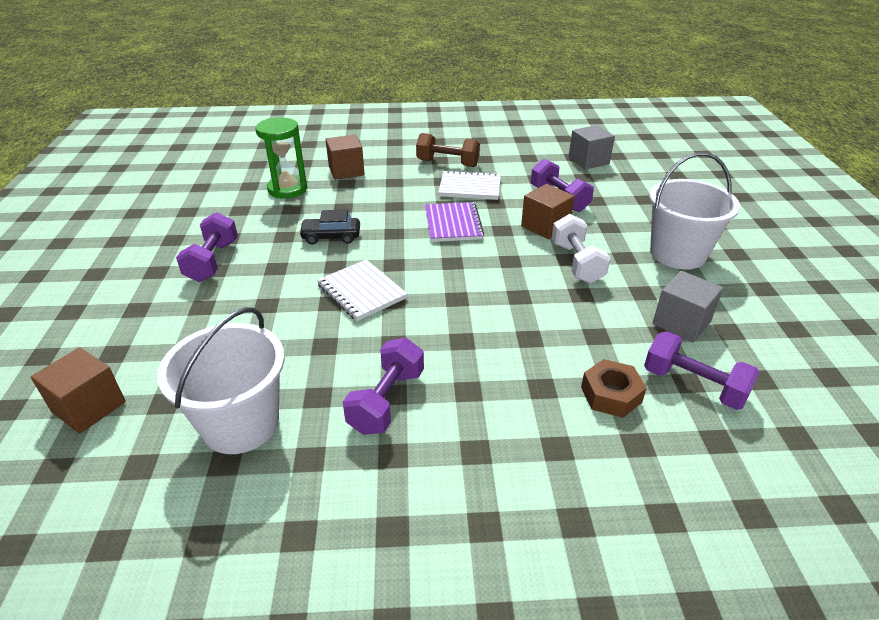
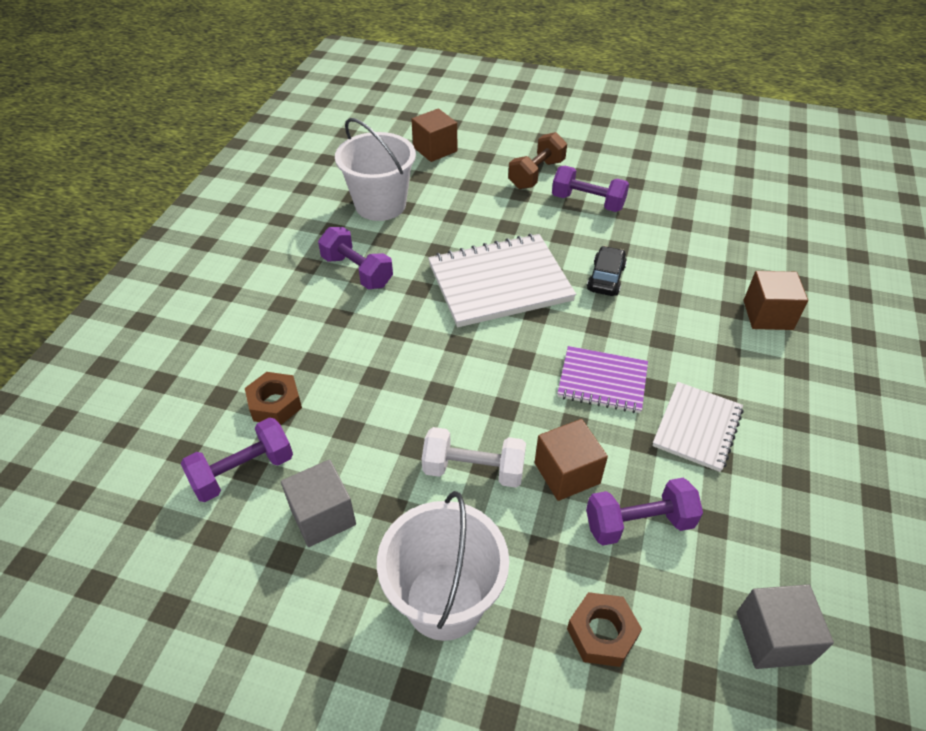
camera: 110 degrees right, 10 degrees up
green hourglass [255,118,307,198] -> none
white notebook [317,259,408,321] -> white notebook [428,234,576,327], size x1.68
brown dumbbell [416,133,480,167] -> brown dumbbell moved to [508,132,567,189]
none -> brown nut [567,592,642,667]

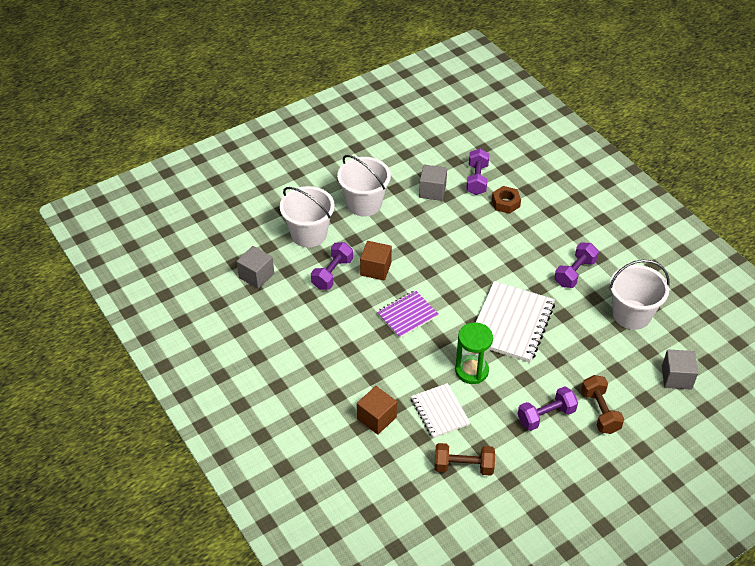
camera: 130 degrees right, 0 degrees up
purple dumbbell [318,227,393,289] -> purple dumbbell turned 45 degrees counterclockwise [555,242,599,288]
brown cube [411,108,457,162] -> grey cube [662,350,698,390]
white dumbbell [422,427,526,488] -> none
brown nut [567,592,642,667] -> white bucket [280,186,335,247]
black car [587,246,627,296] -> green hourglass [455,323,493,384]
white notebook [652,382,744,472] -> white notebook moved to [411,383,470,438]
none -> brown dumbbell [435,443,495,475]

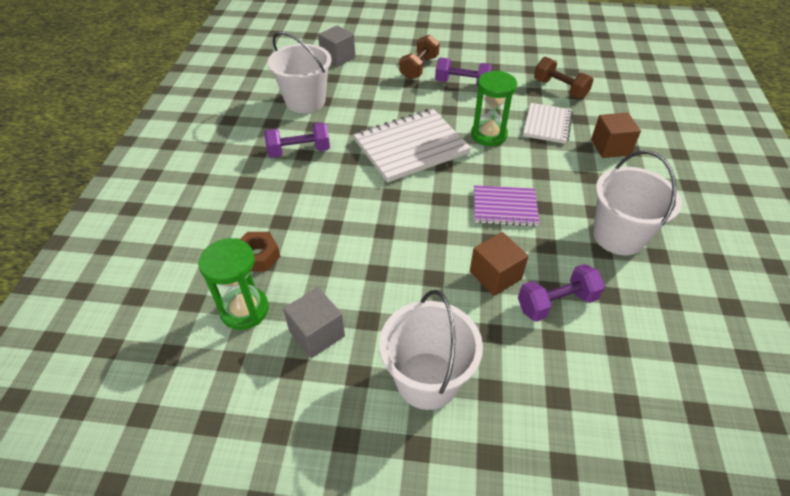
camera: 140 degrees left, 0 degrees up
grey cube [236,246,274,289] -> none
white bucket [280,186,335,247] -> white bucket moved to [593,151,682,255]
purple dumbbell [466,149,489,195] -> green hourglass [198,238,269,330]

